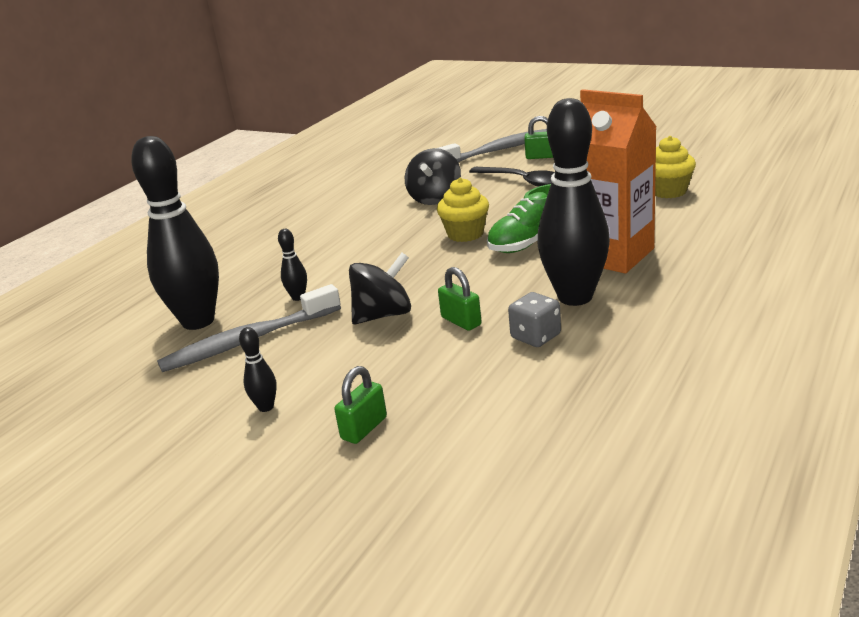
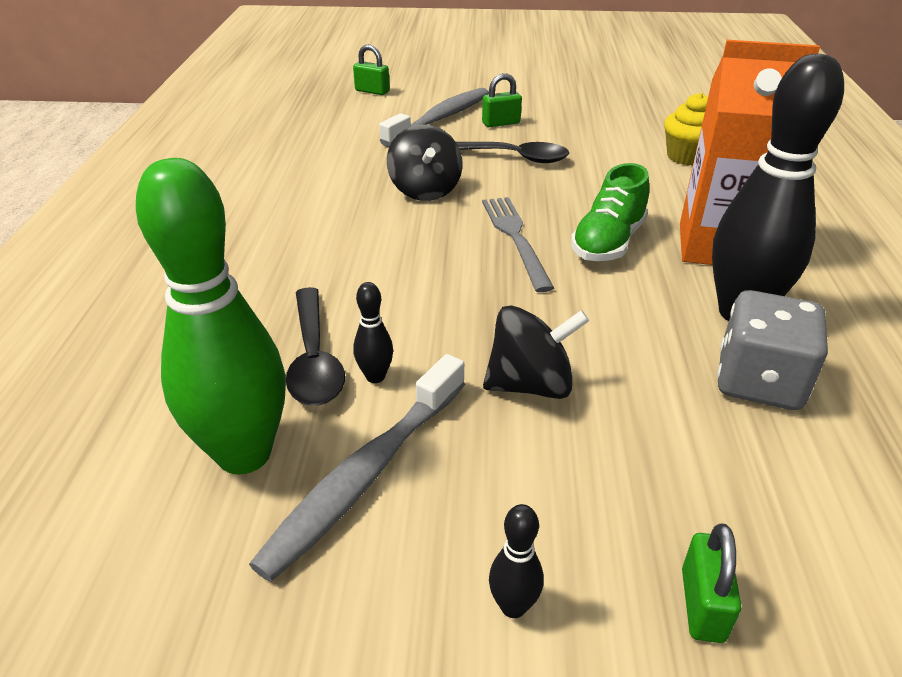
camera: 30 degrees left, 10 degrees up
black bowling pin [131,136,219,330] -> green bowling pin [136,158,286,474]
black spinning top [349,253,411,324] -> black spinning top turned 45 degrees clockwise [483,305,589,399]
yellow cupcake [437,178,489,242] -> grey fork [482,197,554,292]
green padlock [438,267,482,331] -> green padlock moved to [353,44,390,95]
grey dice [508,292,561,347] -> grey dice [717,290,828,410], size x1.59
none -> black spoon [286,287,345,406]

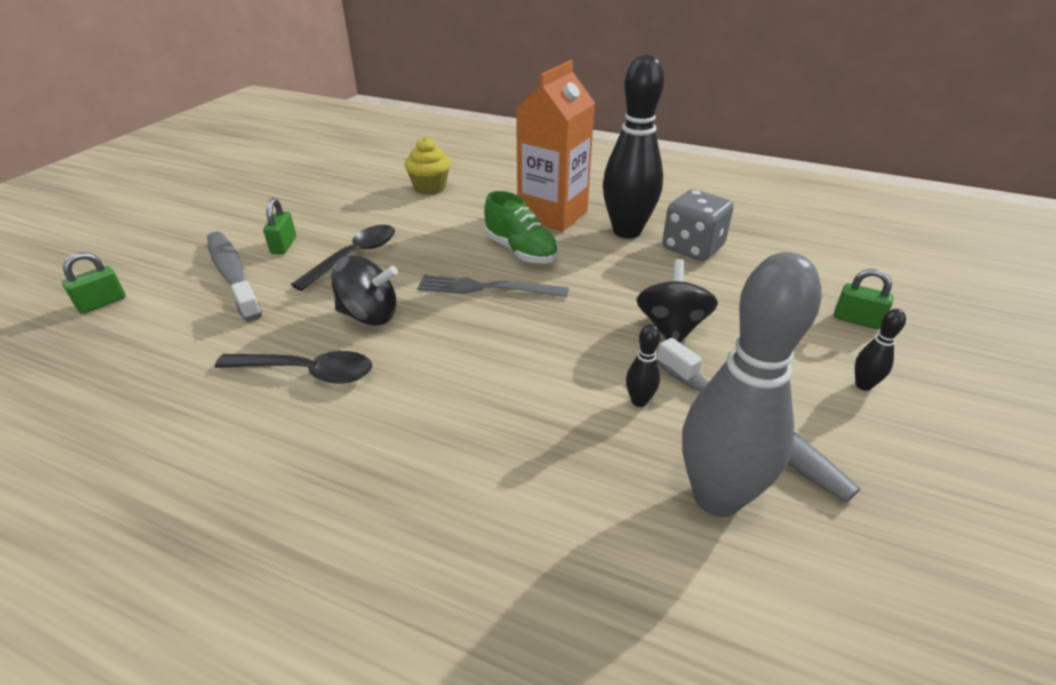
camera: 70 degrees left, 0 degrees up
green bowling pin [136,158,286,474] -> grey bowling pin [682,252,822,517]
black spoon [286,287,345,406] -> black spoon moved to [215,351,372,384]

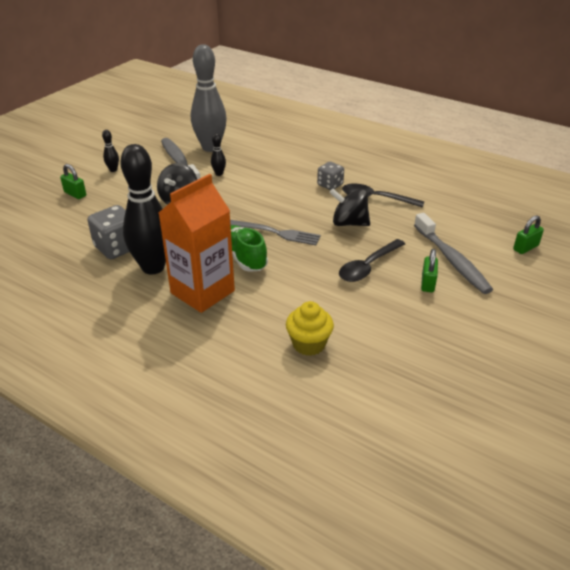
camera: 170 degrees left, 0 degrees up
none -> grey dice [317,162,344,190]

